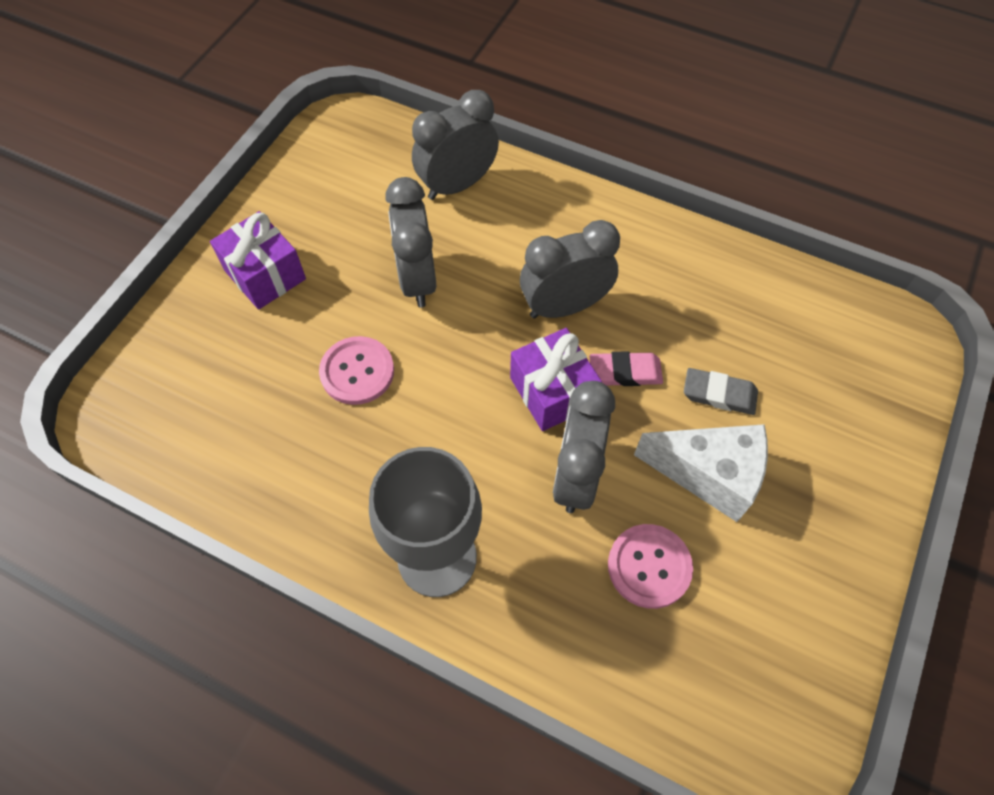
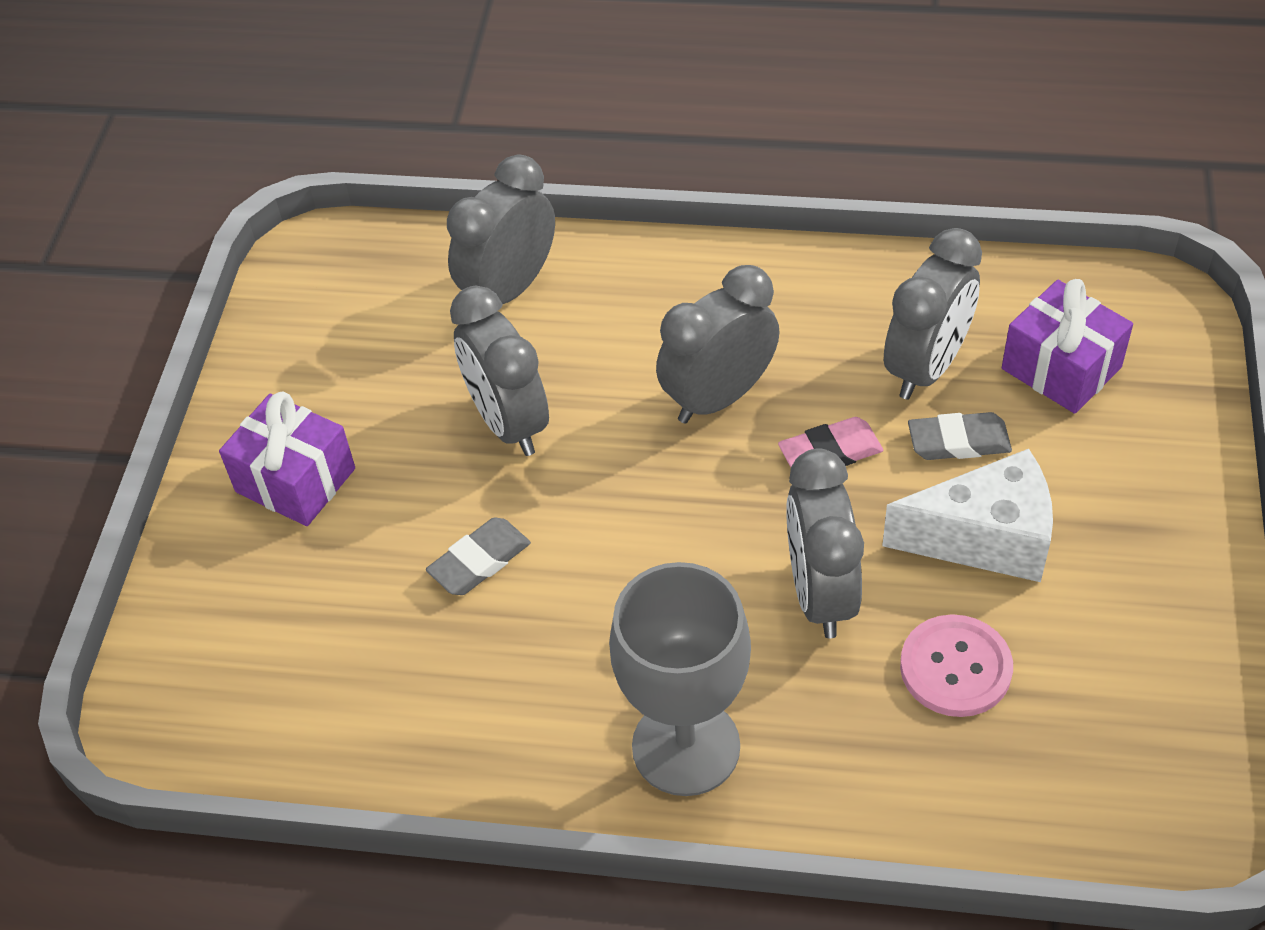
camera: 15 degrees left, 10 degrees down
pink button [319,336,394,405] -> grey eraser [426,517,531,595]
purple gift [510,328,602,431] -> purple gift moved to [1002,279,1133,414]
none -> grey clock [884,228,982,400]

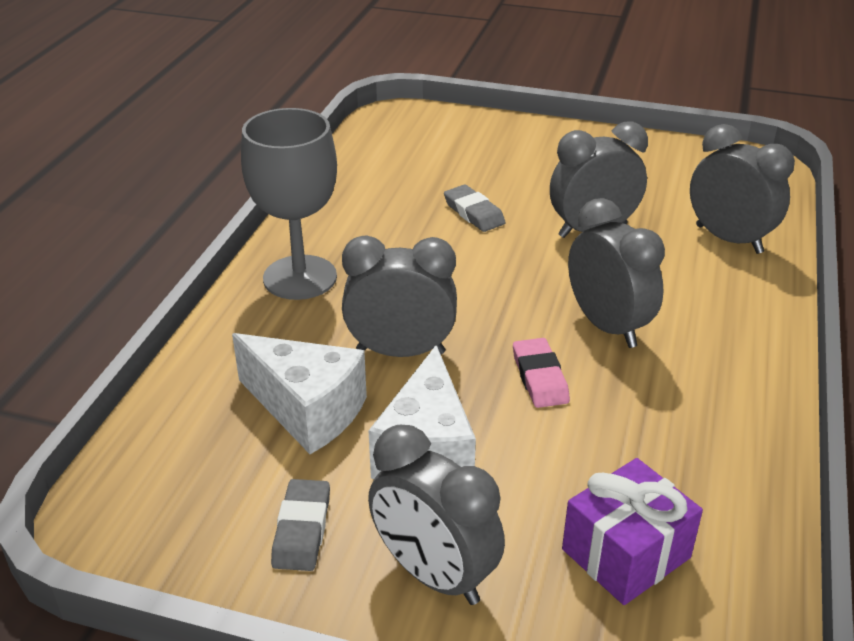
camera: 95 degrees right, 15 degrees down
purple gift [219,392,355,526] -> none
grey clock [884,228,982,400] -> grey clock moved to [368,425,505,605]
pink button [900,614,1013,717] -> white cheese [232,333,367,454]
grey eraser [908,412,1012,460] -> grey eraser moved to [271,479,330,571]

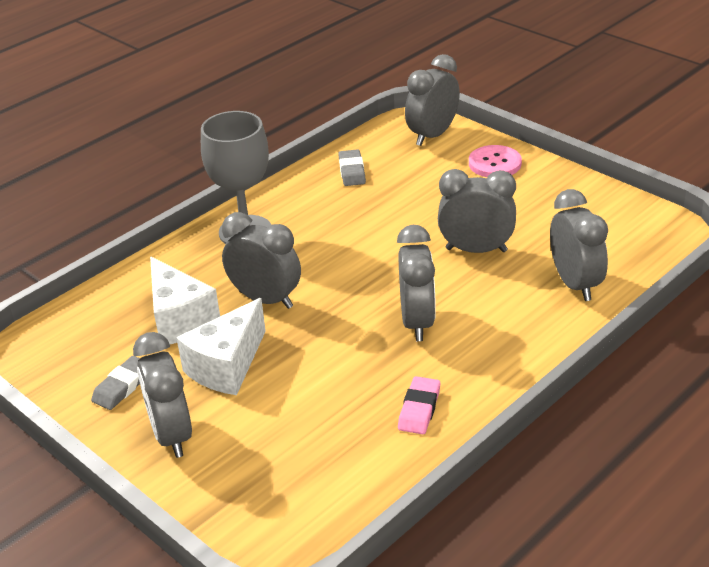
camera: 30 degrees right, 0 degrees up
grey eraser [444,185,506,232] -> grey eraser moved to [338,149,366,186]
pink eraser [513,338,570,408] -> pink eraser moved to [398,376,440,434]
purple gift [562,458,703,605] -> none
none -> grey clock [405,54,460,146]
none -> pink button [469,145,522,177]

